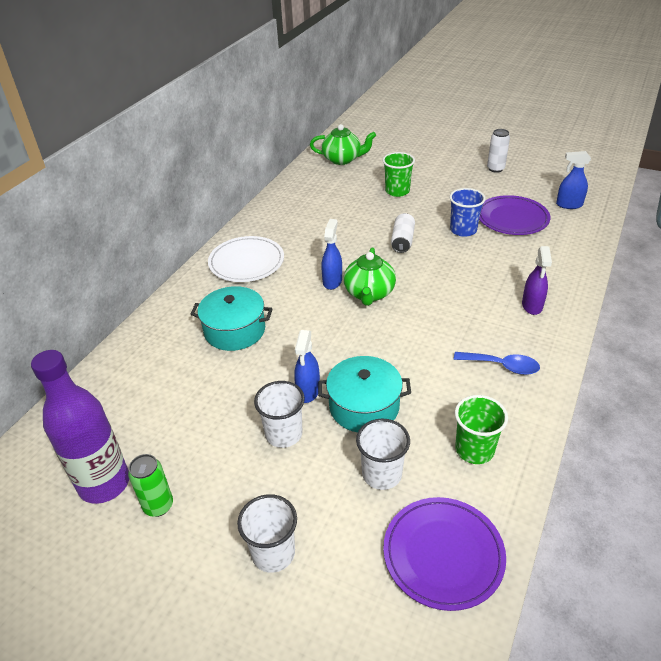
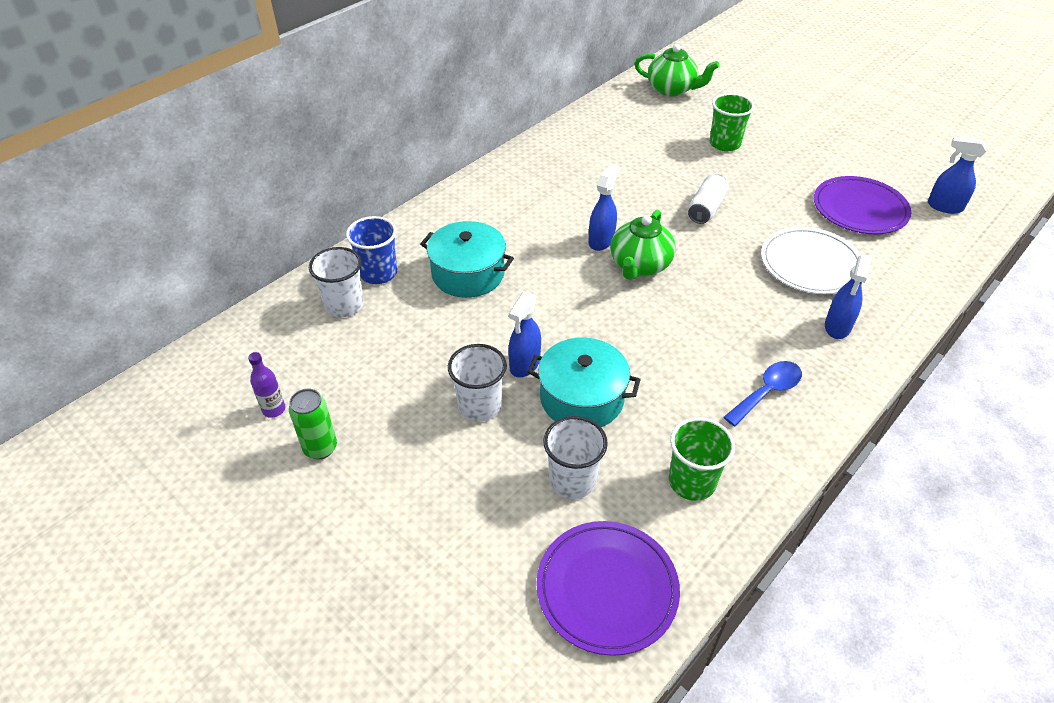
camera: 15 degrees right, 5 degrees up
purple bottle [31,350,129,504] -> purple bottle [248,352,285,418], size x0.41
white plate [208,236,284,282] -> white plate moved to [761,227,861,294]
white cup [237,494,297,573] -> white cup moved to [309,247,364,317]
blue cup [449,188,486,237] -> blue cup moved to [346,216,397,284]
blue spoon [454,352,540,375] -> blue spoon turned 75 degrees counterclockwise [724,361,802,426]
white can [487,129,510,173] -> none
purple spray bottle [522,246,552,315] -> blue spray bottle [825,255,872,339]

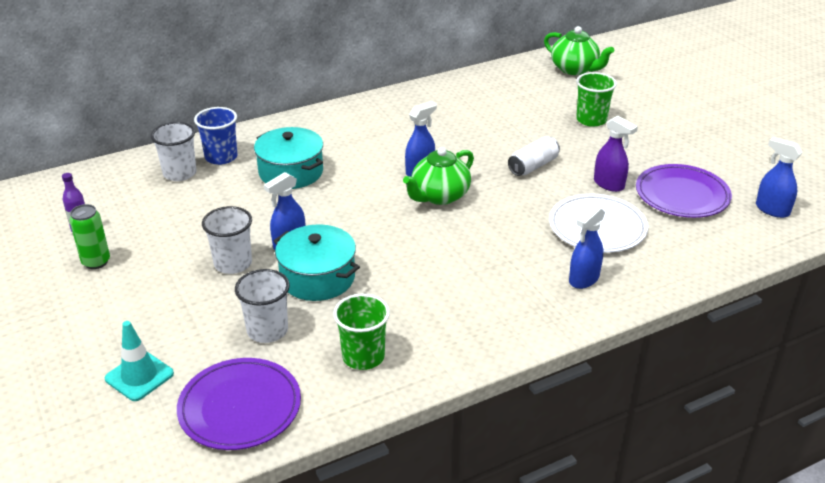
camera: 20 degrees right, 10 degrees down
blue spoon [724,361,802,426] -> none
none -> turquoise traffic cone [105,321,174,401]
none -> purple spray bottle [594,115,638,192]

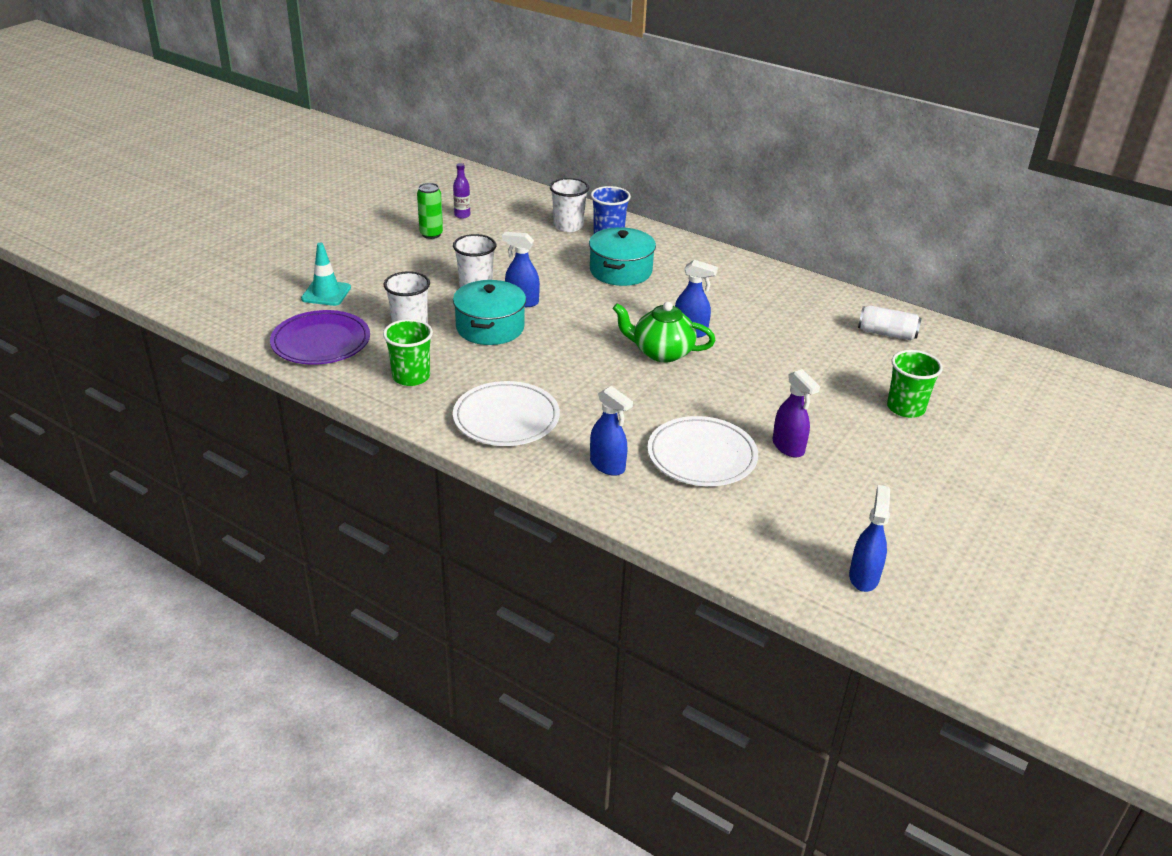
camera: 60 degrees right, 0 degrees up
white can [508,136,560,176] -> white can moved to [858,306,922,340]
green teapot [544,26,614,75] -> none
blue spray bottle [569,205,605,289] -> blue spray bottle turned 150 degrees counterclockwise [590,386,633,476]
purple spray bottle [594,115,638,192] -> purple spray bottle turned 45 degrees counterclockwise [773,369,820,457]
purple plate [636,164,732,218] -> none
none -> white plate [453,381,560,446]

